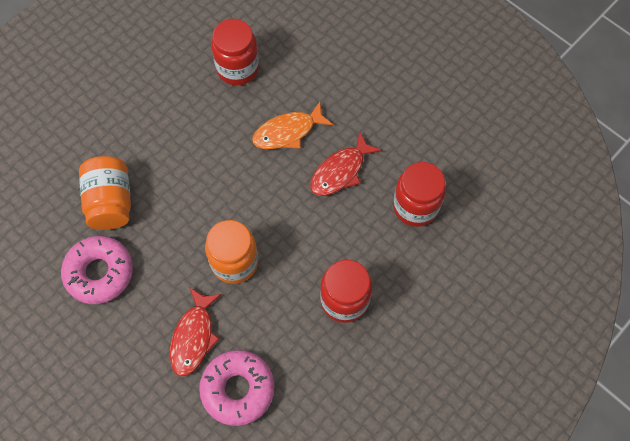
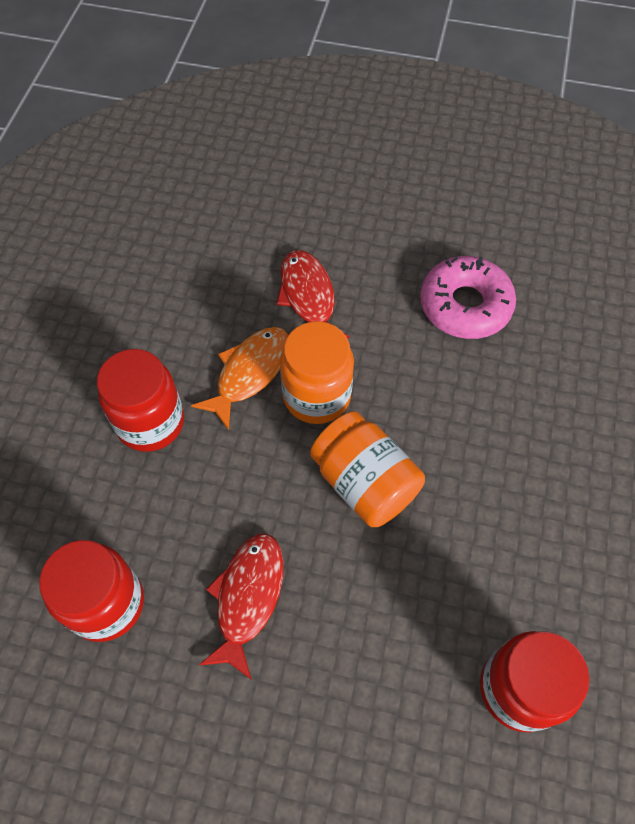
camera: 150 degrees right, 5 degrees down
orange jar [79,156,131,230] -> orange jar moved to [310,411,425,527]
pink donut [199,350,274,426] -> none
orange fish [252,102,333,149] -> orange fish moved to [191,327,289,430]

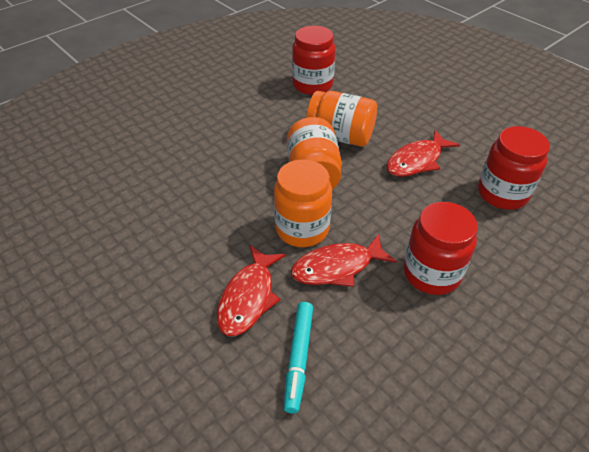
camera: 145 degrees left, 15 degrees down
orange fish [191,327,289,430] -> red fish [291,234,397,287]
pink donut [420,256,516,339] -> none
none -> turquoise marker [284,302,313,414]
none -> orange jar [306,91,377,147]

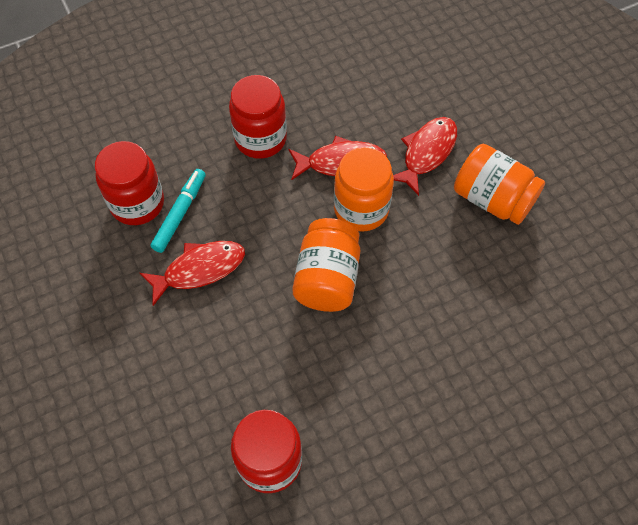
camera: 165 degrees left, 15 degrees up
turquoise marker [284,302,313,414] -> turquoise marker moved to [150,169,206,253]
orange jar [306,91,377,147] -> orange jar moved to [454,144,545,225]

